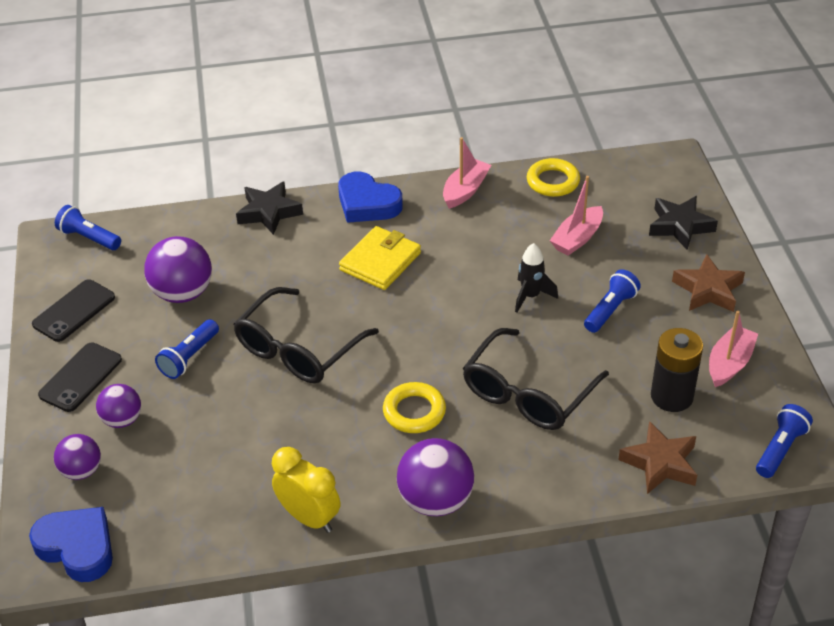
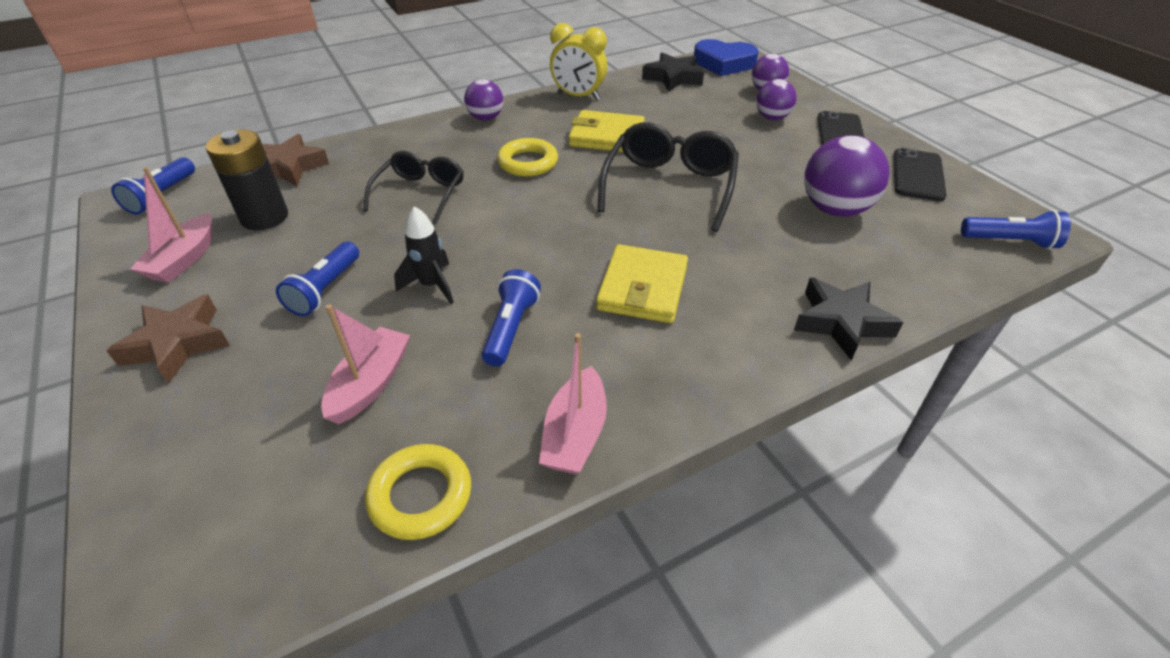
camera: 160 degrees right, 0 degrees up
blue flashlight [155,319,219,379] -> blue flashlight moved to [482,269,541,367]
blue heart [338,172,403,223] -> none
purple ball [397,438,474,516] -> purple ball [464,79,503,121], size x0.61
black glasses [463,328,609,430] -> black glasses [363,151,464,224], size x0.67
black star [649,196,718,250] -> black star moved to [642,53,704,92]
none -> yellow wallet [569,110,645,152]

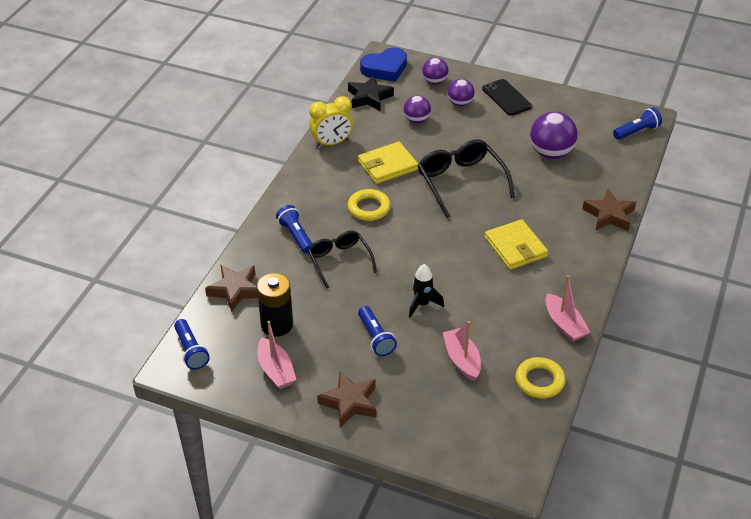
camera: 40 degrees left, 0 degrees up
purple ball [464,79,503,121] -> purple ball moved to [403,96,431,123]
blue flashlight [482,269,541,367] -> blue flashlight moved to [276,205,312,254]
black star [794,278,903,361] -> brown star [582,189,636,231]
black phone [893,148,946,201] -> none

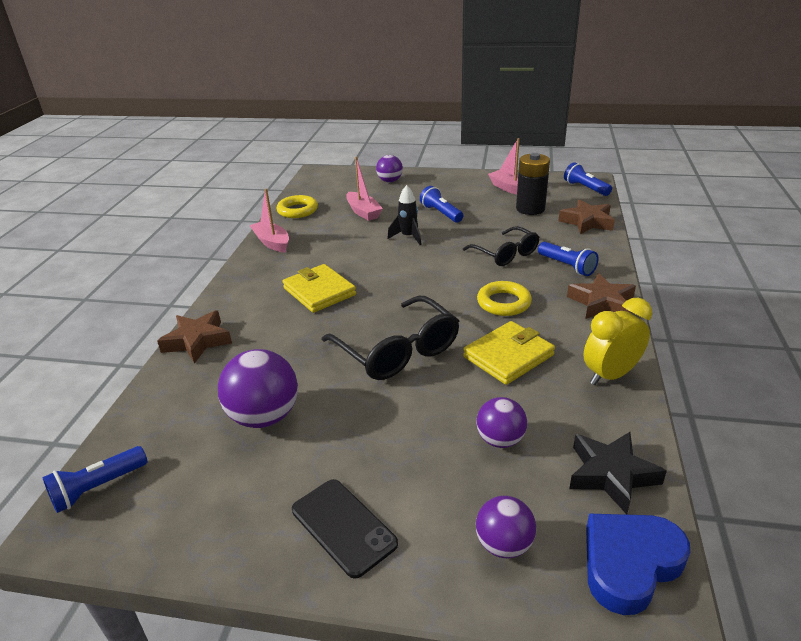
camera: 170 degrees right, 10 degrees down
brown star [317,372,377,428] -> brown star moved to [567,273,636,319]
purple ball [447,79,475,106] -> purple ball moved to [376,155,403,182]

